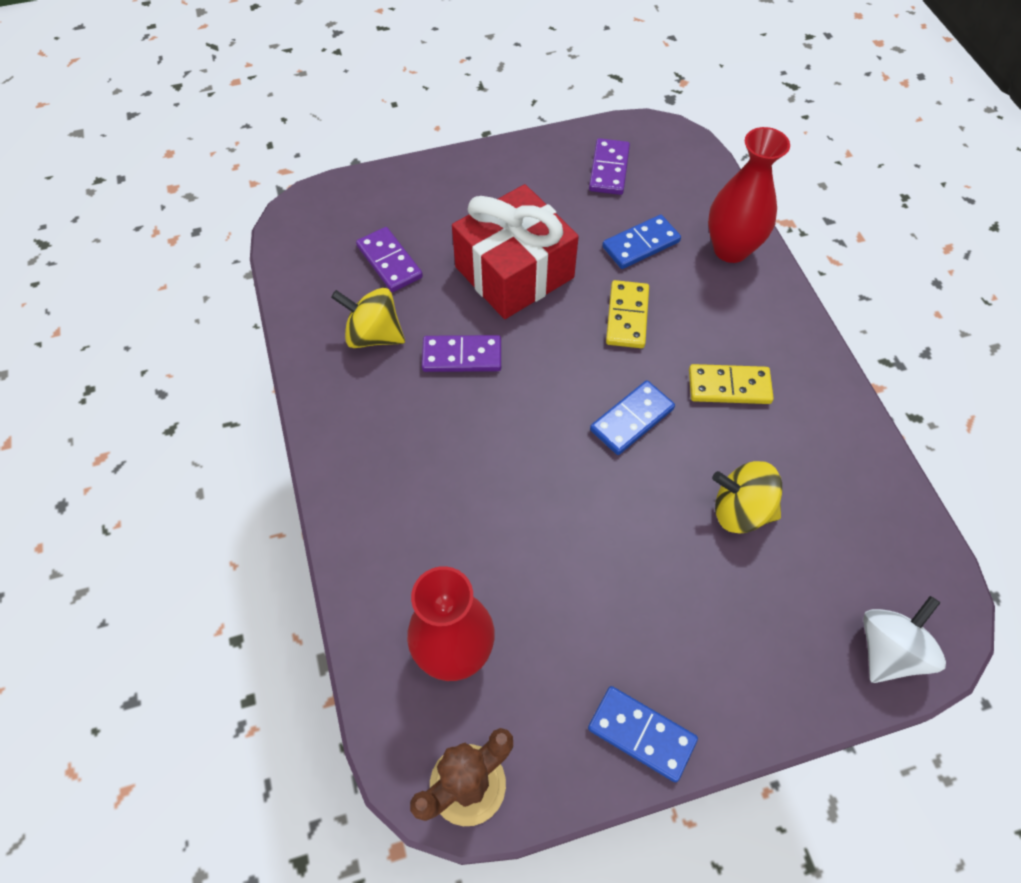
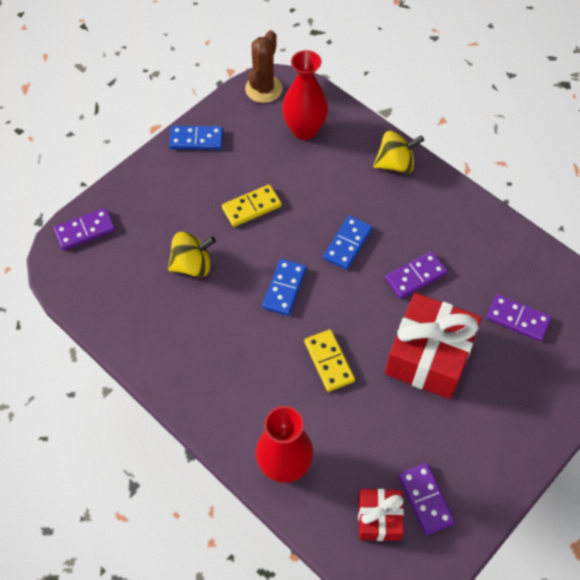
camera: 150 degrees right, 0 degrees up
yellow spinning top [331,288,405,348] -> yellow spinning top moved to [373,131,424,174]
blue domino [602,215,681,269] -> blue domino moved to [323,216,373,270]
yellow domino [689,364,774,404] -> yellow domino moved to [222,184,282,227]
white spinning top [863,596,946,683] -> purple domino [54,208,115,250]
none -> red gift [358,489,404,541]

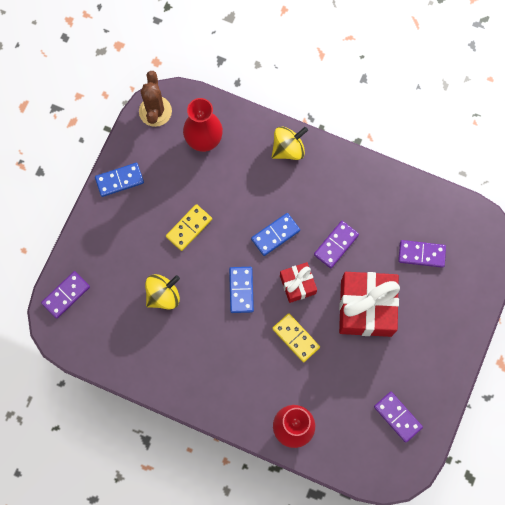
camera: 20 degrees left, 15 degrees up
blue domino [323,216,373,270] -> blue domino turned 45 degrees clockwise [251,213,300,256]
red gift [358,489,404,541] -> red gift moved to [280,262,317,303]

